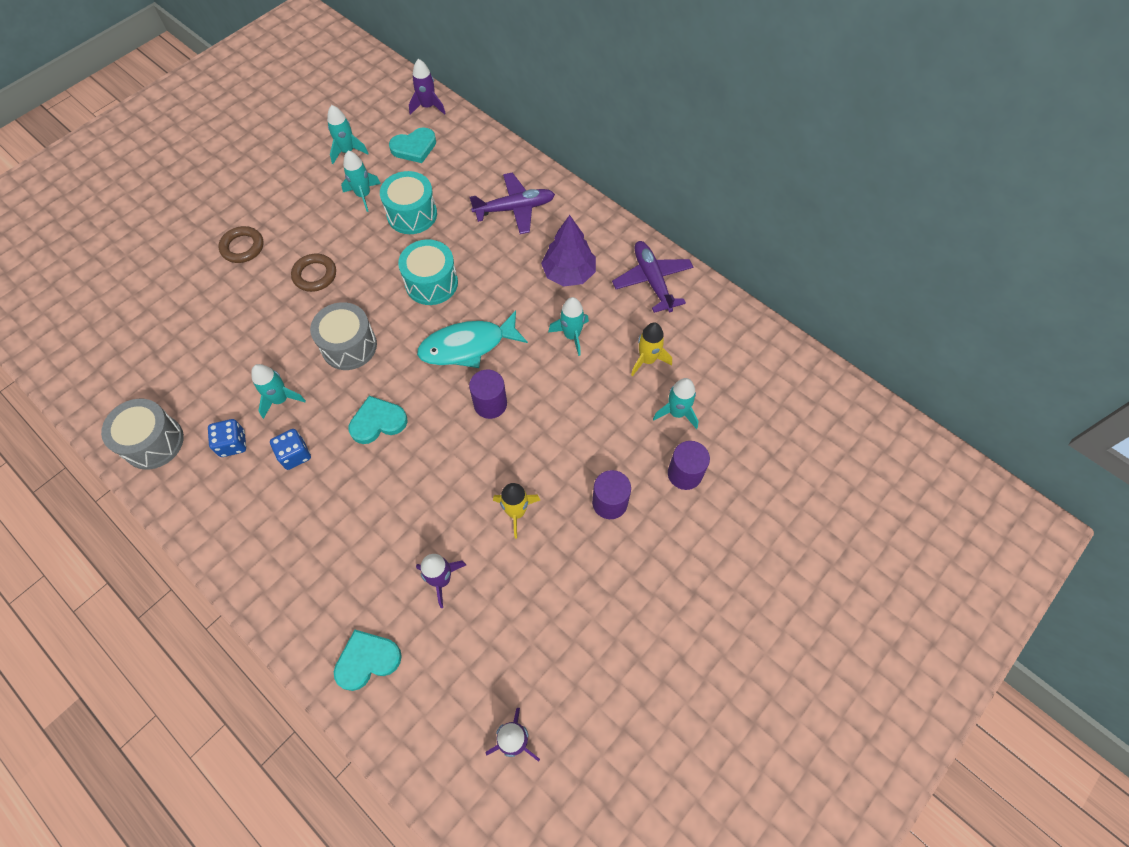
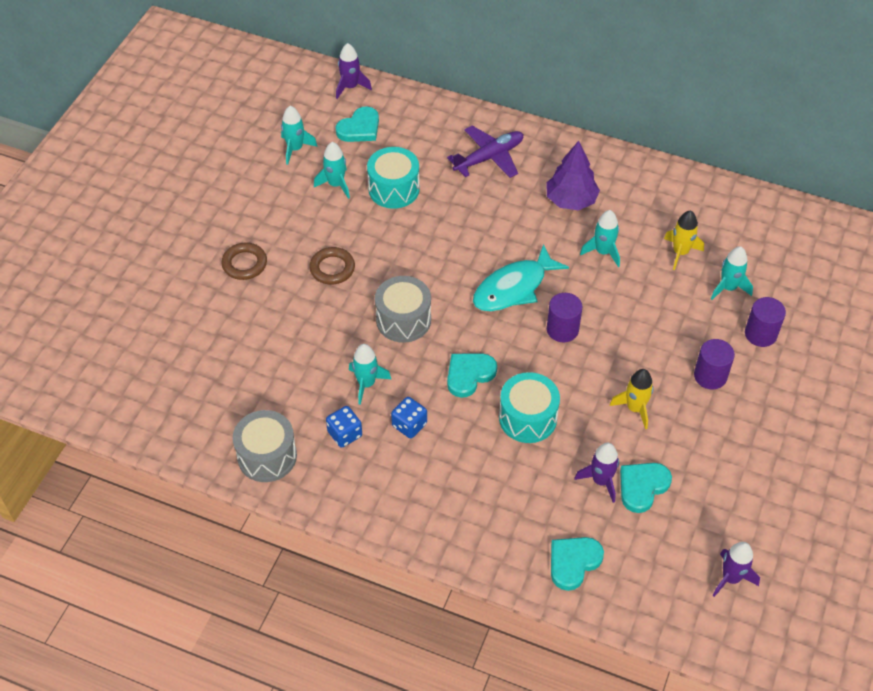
camera: 20 degrees left, 10 degrees down
turquoise drum [398,239,458,305] -> turquoise drum moved to [499,372,560,443]
purple plane [612,241,693,313] -> none
none -> turquoise heart [620,463,672,513]

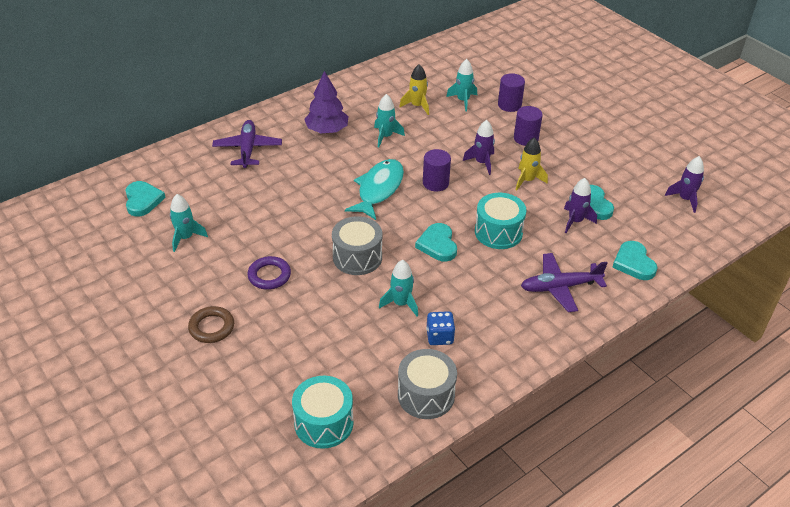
camera: 60 degrees left, 10 degrees down
turquoise rocket [281,106,318,165] -> none
brown ring [309,247,355,285] -> purple ring [247,256,291,290]
purple rocket [336,43,372,99] -> purple rocket moved to [463,120,495,175]
turquoise drum [367,147,420,209] -> turquoise drum moved to [292,376,354,449]
blue dice [391,397,427,438] -> none
turquoise fish [473,244,569,312] -> turquoise fish turned 150 degrees counterclockwise [345,159,404,220]
none -> purple plane [521,253,607,312]

